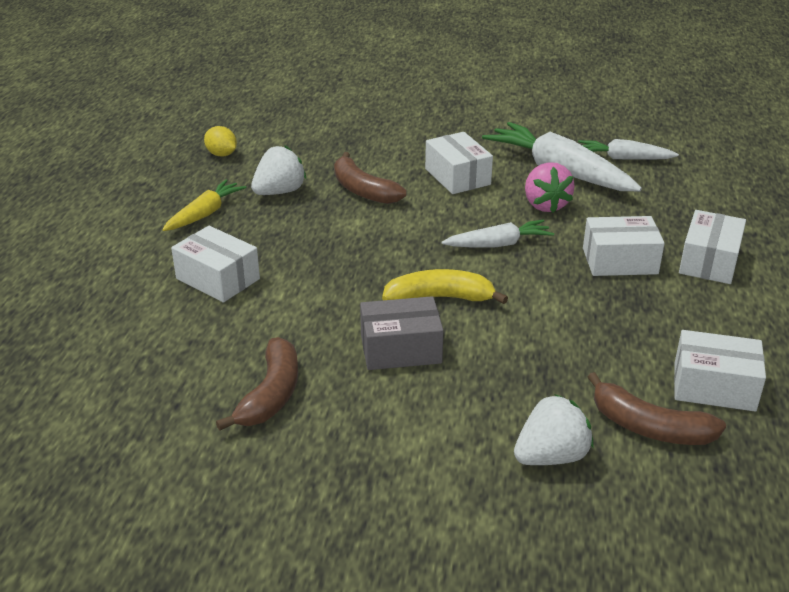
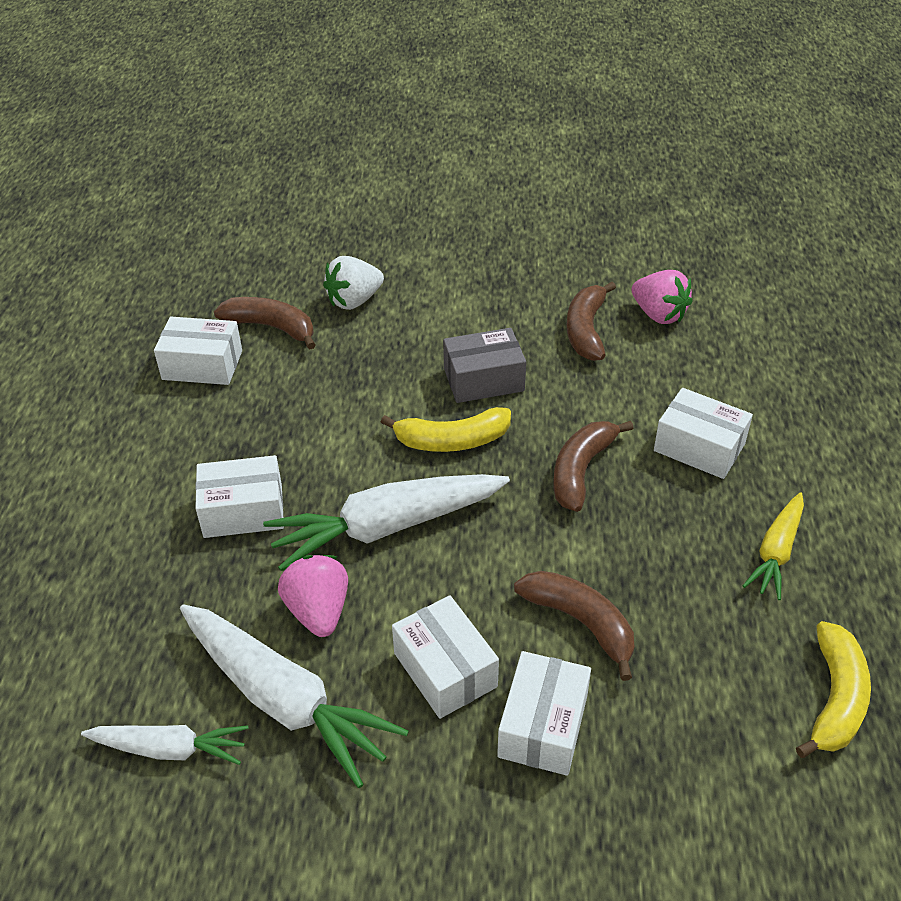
camera: 175 degrees right, 10 degrees up
yellow lemon [204,126,237,157] -> yellow banana [796,621,871,758]
white strawberry [251,146,306,195] -> none
white carrot [442,220,554,248] -> white carrot [263,474,510,570], size x1.76
white box [679,210,746,284] -> white box moved to [497,651,591,776]
none -> brown banana [553,421,633,512]
none -> pink strawberry [631,270,693,324]

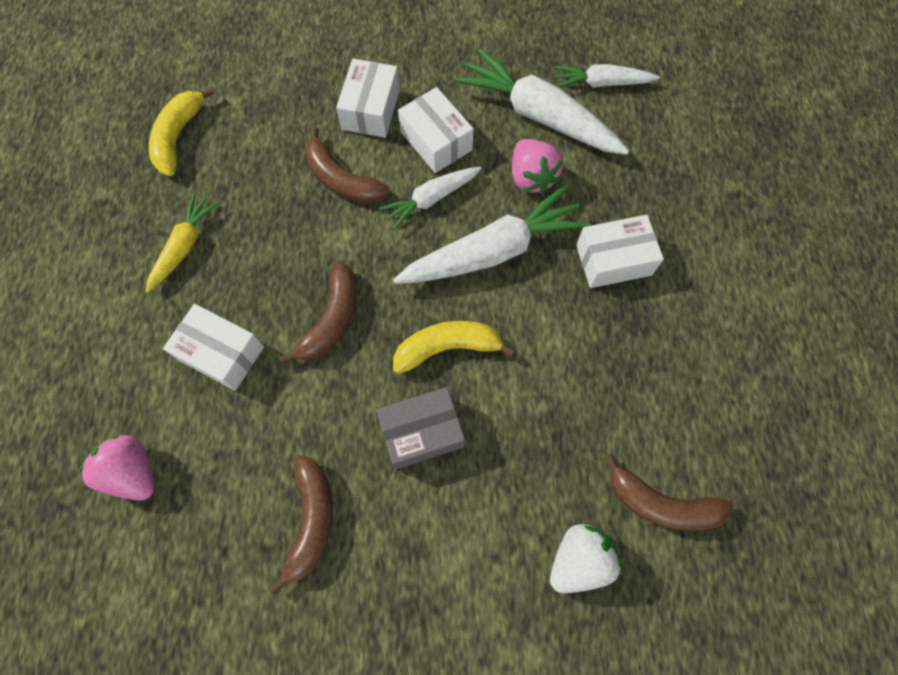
camera: 175 degrees right, 25 degrees up
white box [154,317,242,385] -> none
pink strawberry [631,270,693,324] -> pink strawberry moved to [78,435,155,500]
none -> white carrot [379,167,482,230]

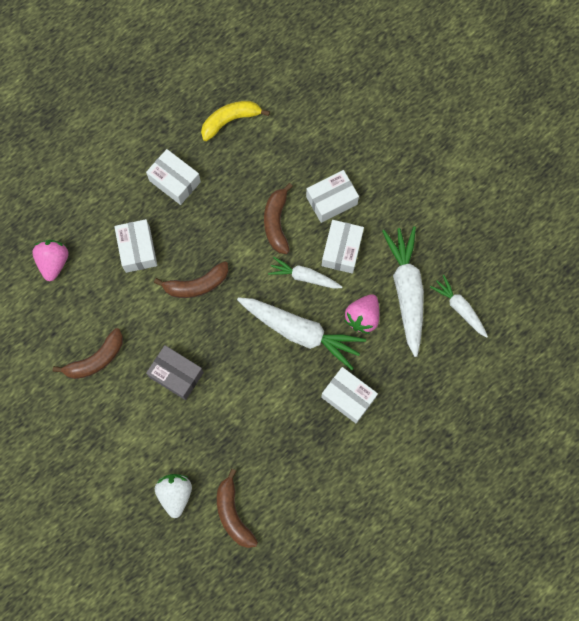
camera: 50 degrees right, 5 degrees up
yellow carrot [145,193,219,293] -> white box [146,149,201,205]
yellow banana [393,321,516,374] -> none
white strawberry [550,522,622,593] -> white strawberry turned 105 degrees counterclockwise [155,474,192,518]

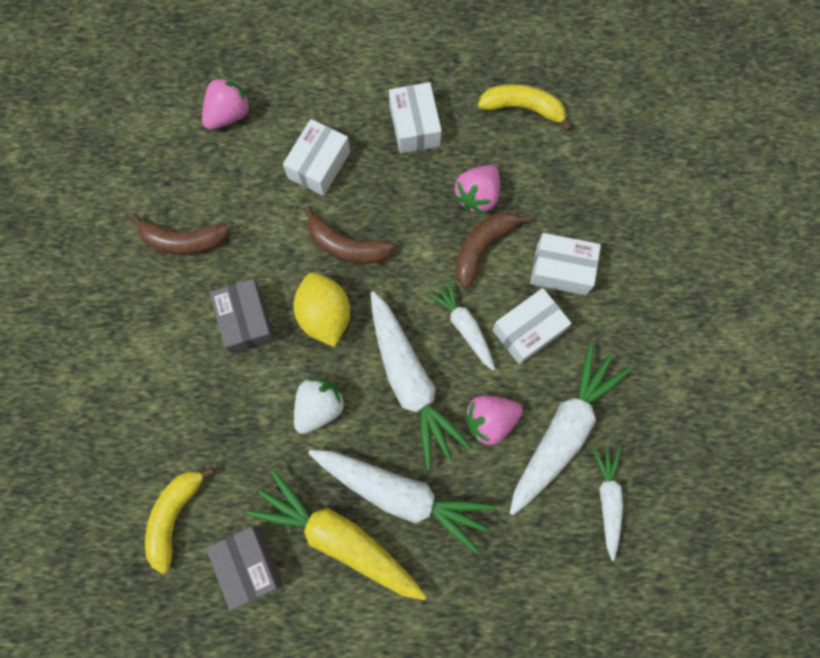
camera: 40 degrees right, 0 degrees up
white strawberry [155,474,192,518] -> white strawberry moved to [294,378,346,434]
brown banana [217,469,258,548] -> yellow banana [145,466,215,574]
white box [321,367,378,423] -> white carrot [308,450,496,554]
none -> grey box [206,526,283,611]
none -> yellow carrot [246,470,427,600]
none -> yellow lemon [293,273,350,347]
none -> pink strawberry [453,165,500,214]

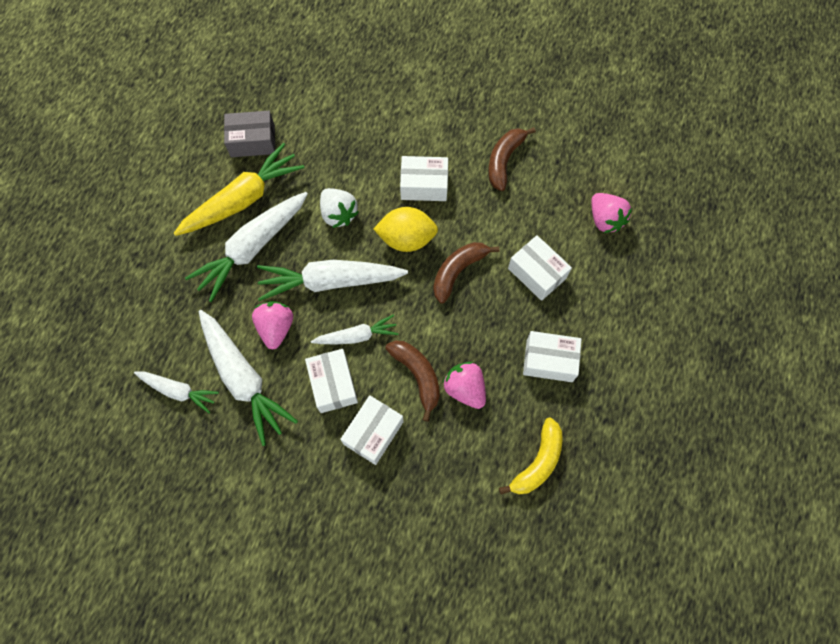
camera: 110 degrees right, 5 degrees down
yellow banana [145,466,215,574] -> none
grey box [210,279,275,354] -> white box [400,156,448,201]

